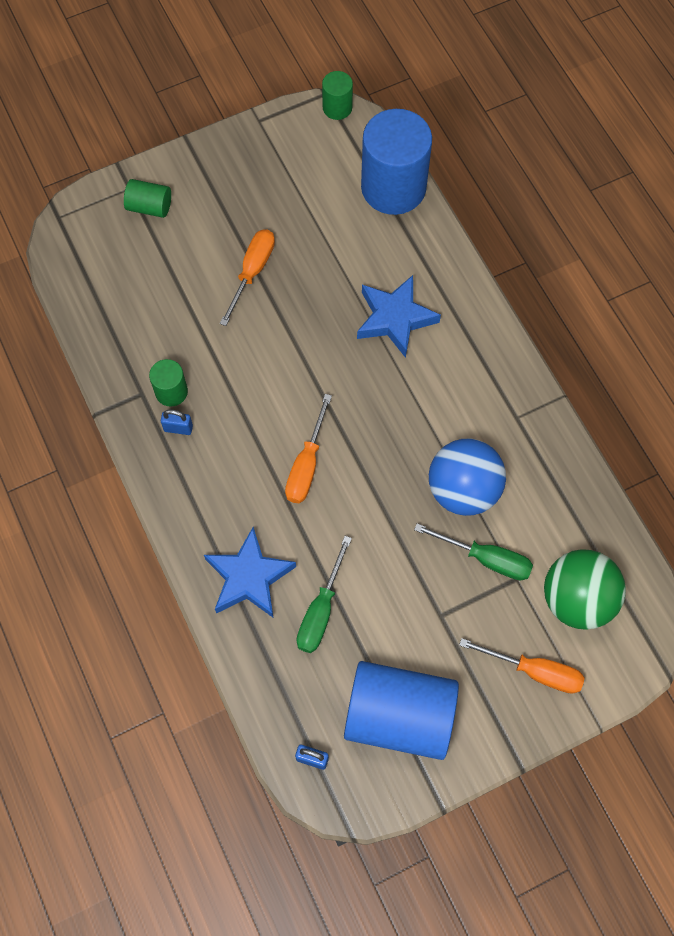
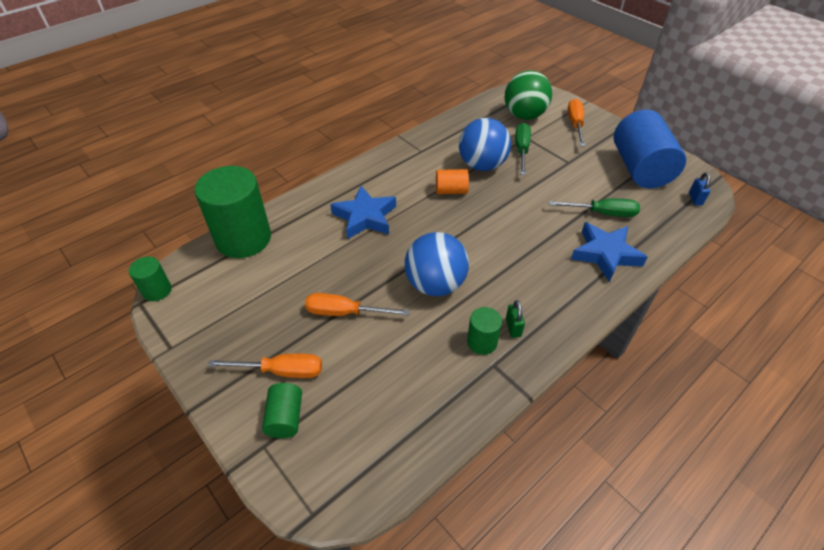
camera: 105 degrees left, 20 degrees down
blue padlock [161,410,193,435] -> green padlock [506,300,525,338]
orange screwdriver [285,394,332,503] -> orange screwdriver moved to [208,353,322,378]
blue cylinder [361,109,432,215] -> green cylinder [194,166,271,258]
none -> blue ball [405,232,469,296]
none -> orange cylinder [436,169,469,194]

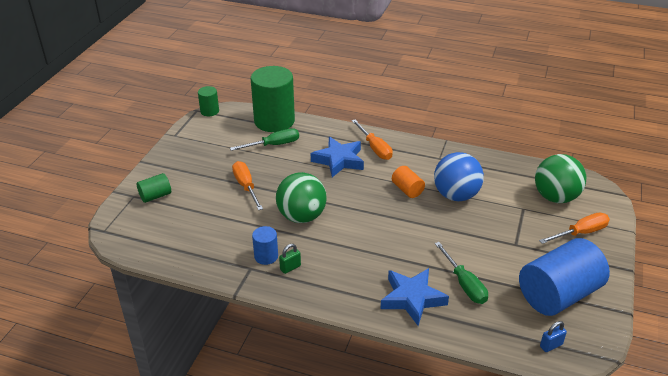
camera: 60 degrees right, 10 degrees down
orange screwdriver [208,353,322,378] -> orange screwdriver moved to [352,120,393,160]
blue ball [405,232,469,296] -> green ball [276,172,327,223]
green cylinder [467,307,502,355] -> blue cylinder [252,226,278,265]
green screwdriver [515,123,531,175] -> green screwdriver moved to [230,128,299,151]

